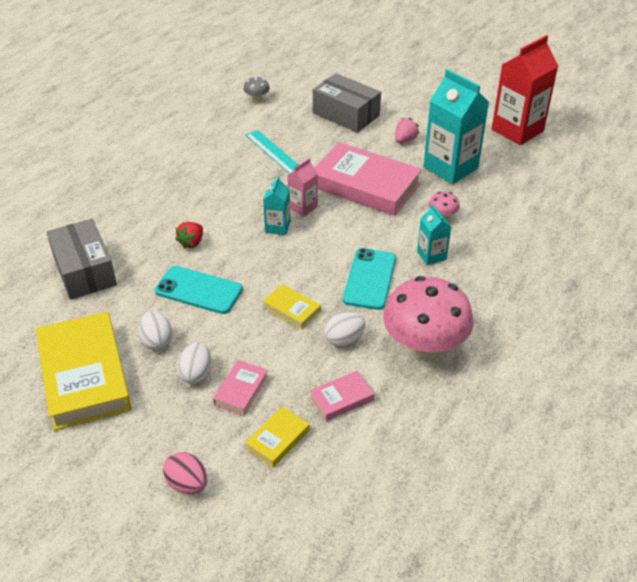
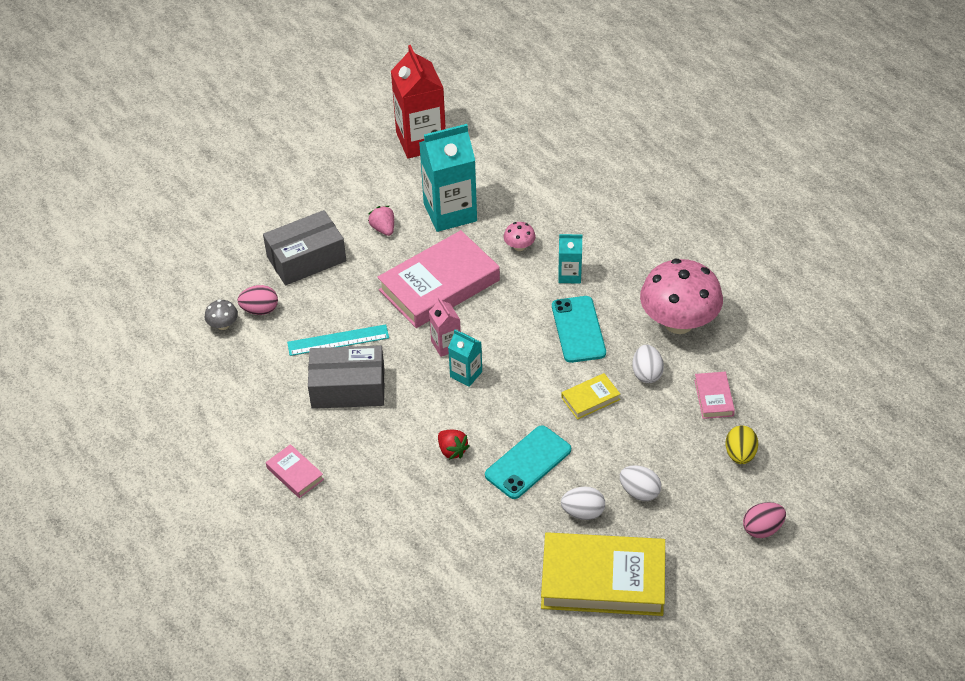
camera: 65 degrees left, 5 degrees up
grey box [46,219,117,300] -> grey box moved to [308,345,385,409]
pink book [213,360,268,416] -> pink book moved to [266,444,324,498]
yellow book [245,406,309,467] -> yellow egg [726,425,758,464]
turquoise phone [343,248,396,310] -> turquoise phone turned 45 degrees clockwise [552,296,606,363]
none -> pink egg [237,285,278,315]

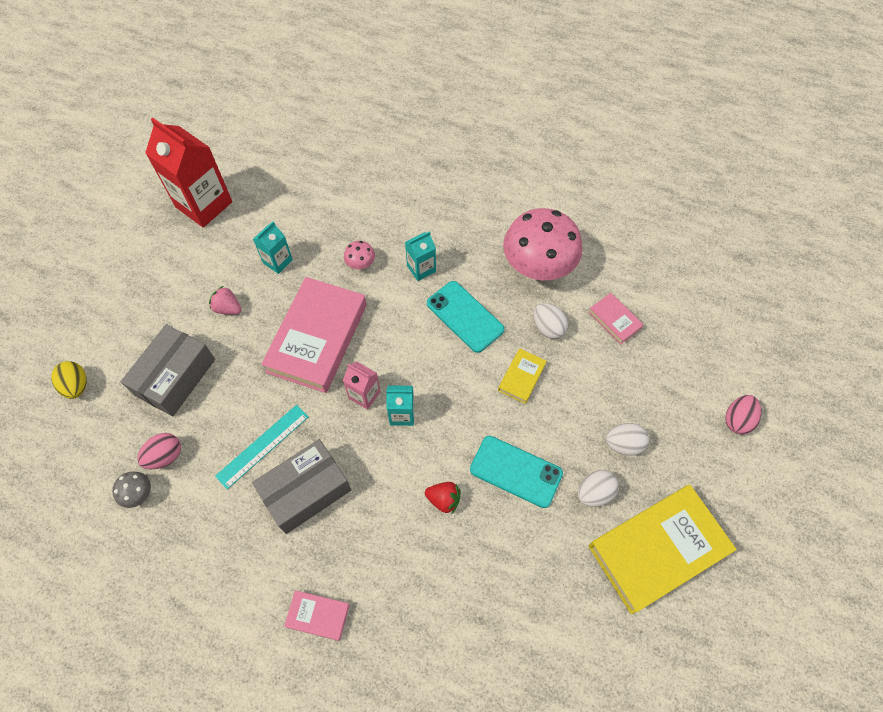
camera: 35 degrees left, 15 degrees up
turquoise carton [419,124,477,232] -> turquoise carton [253,221,293,274], size x0.50
turquoise phone [485,425,571,499] -> turquoise phone turned 75 degrees counterclockwise [470,436,563,508]
yellow egg [726,425,758,464] -> yellow egg moved to [51,361,87,399]

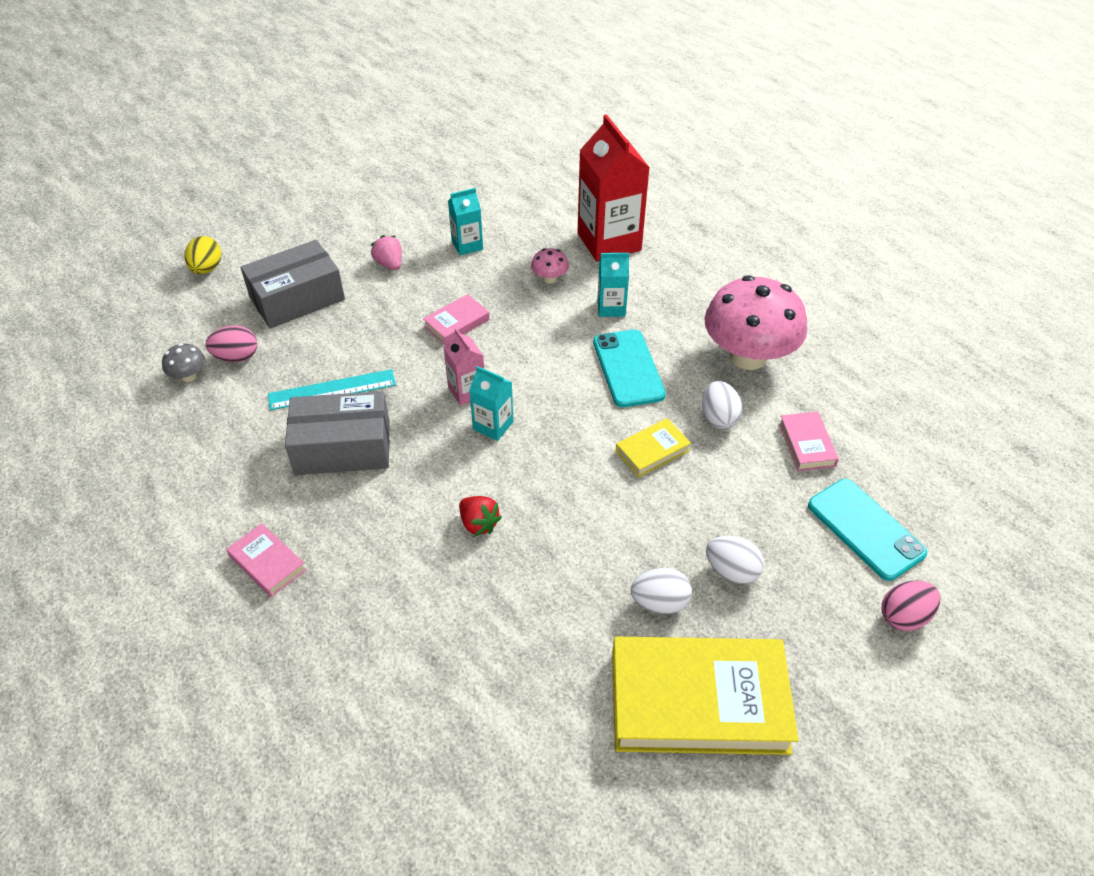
camera: 30 degrees right, 15 degrees down
red carton [145,118,232,228] -> red carton moved to [578,114,650,262]
pink book [261,277,367,393] -> pink book [423,294,490,345], size x0.45
turquoise phone [470,436,563,508] -> turquoise phone moved to [808,479,927,581]

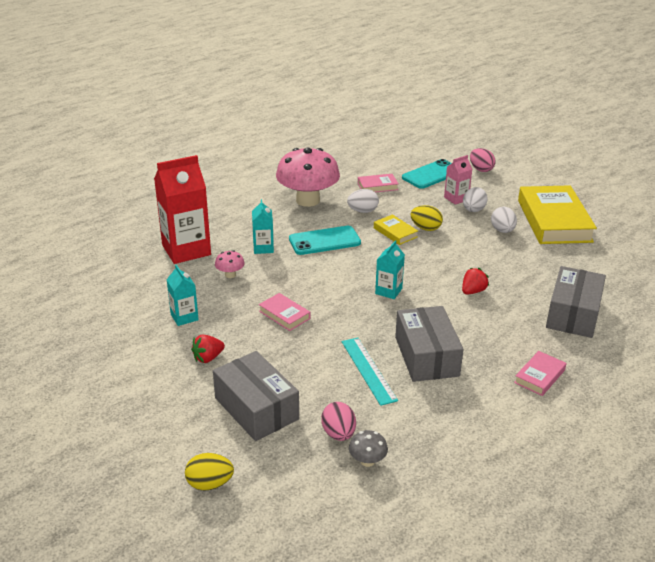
camera: 95 degrees left, 15 degrees down
pink strawberry [371,235,402,270] -> red strawberry [191,334,225,363]
pink carton [443,328,484,406] -> pink carton moved to [444,155,472,205]
none -> yellow egg [410,205,443,231]
none -> grey box [546,266,606,338]

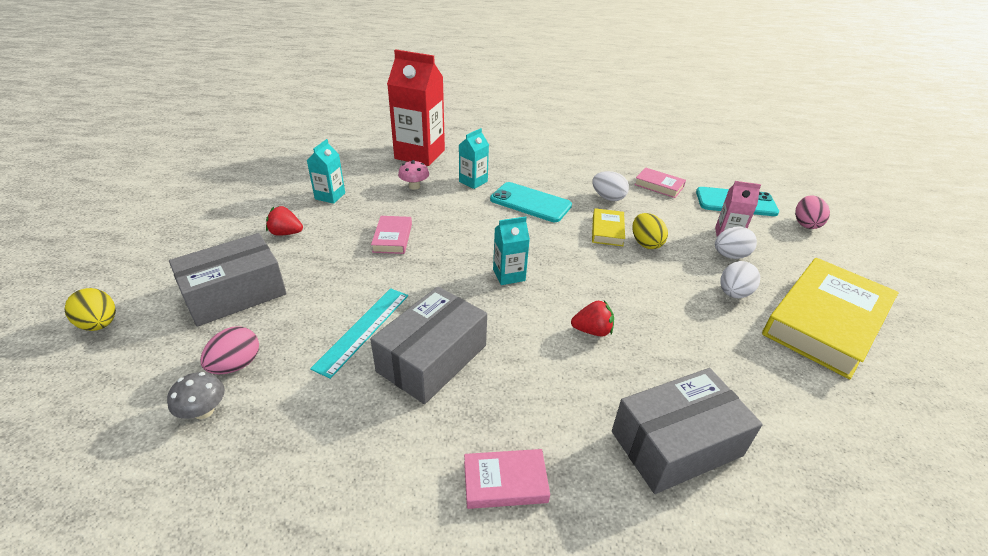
camera: 45 degrees right, 5 degrees up
grey box [213,351,299,441] -> grey box turned 45 degrees clockwise [169,233,287,327]
pink mushroom [276,148,340,207] -> none

